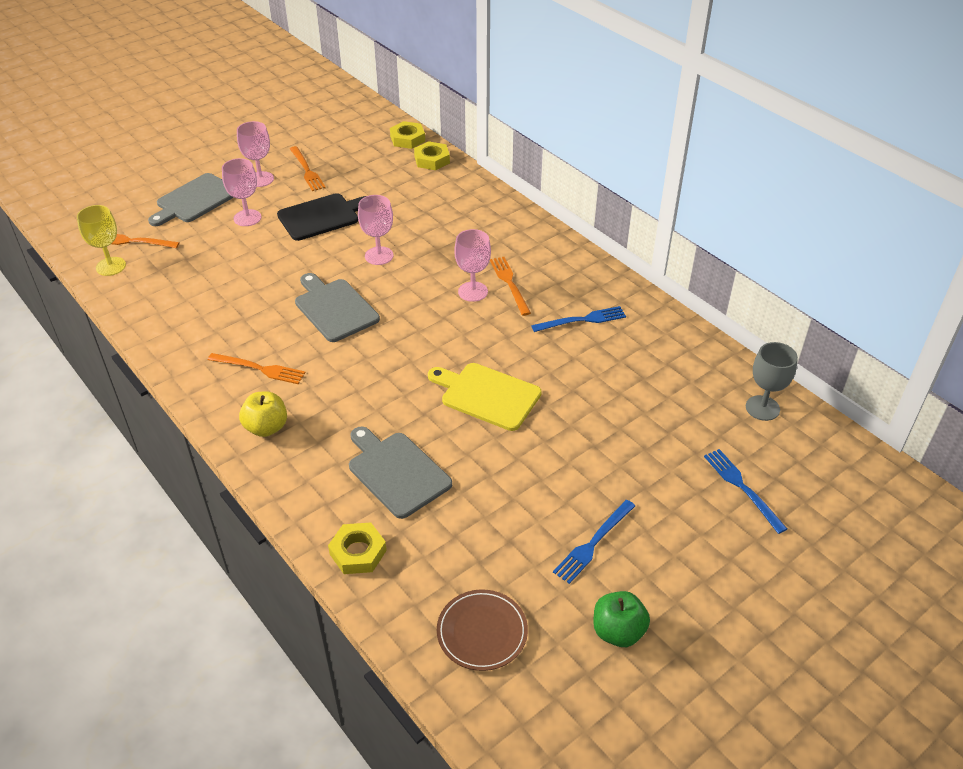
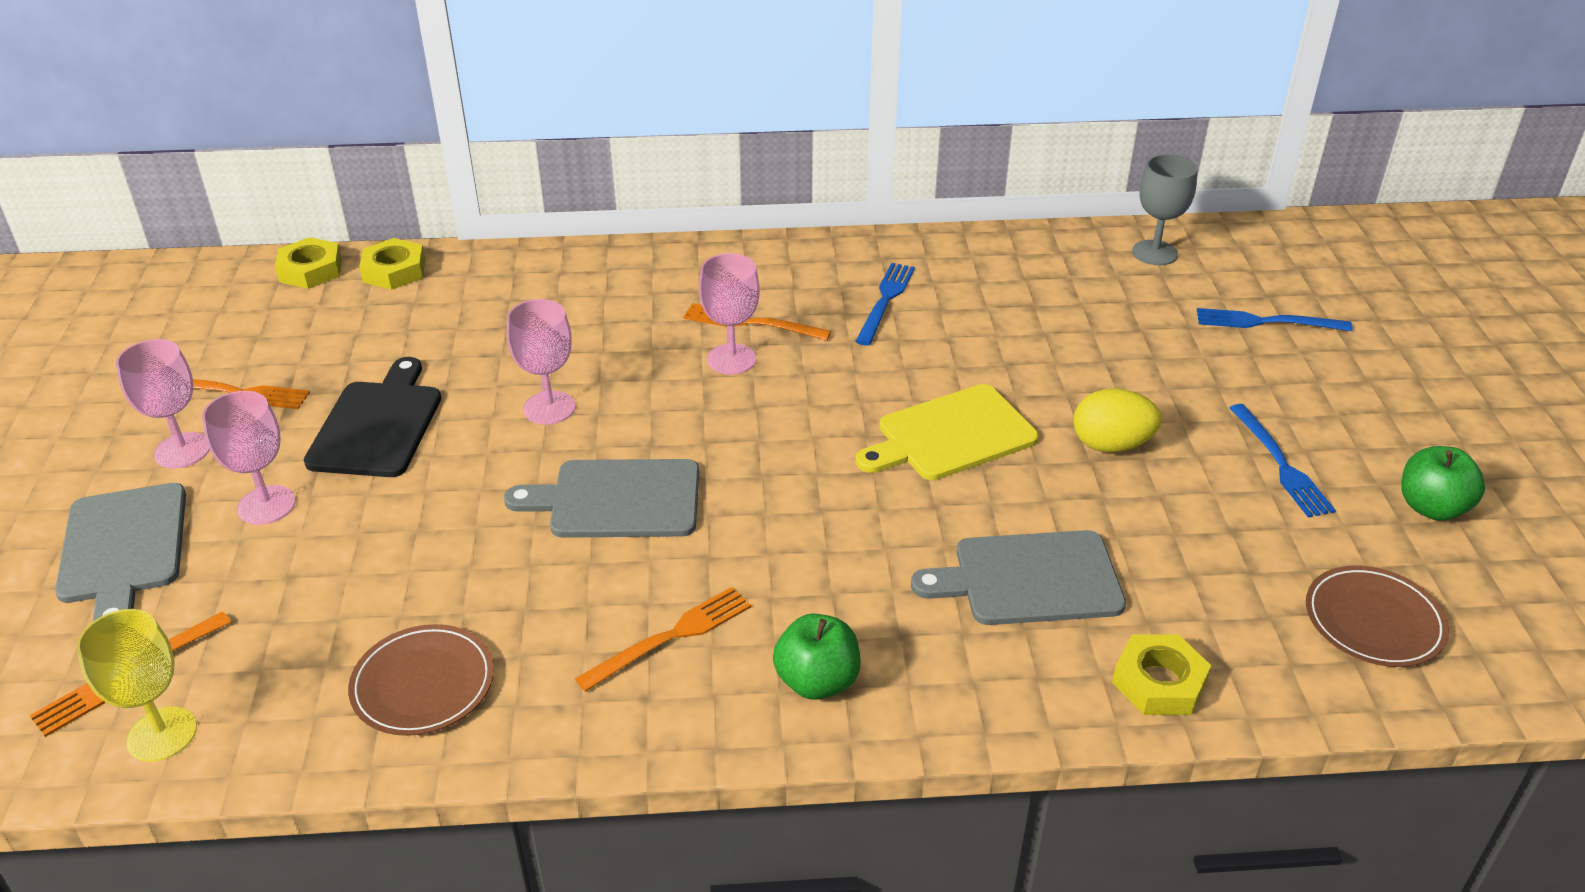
camera: 55 degrees left, 5 degrees down
yellow apple [239,391,287,437] -> green apple [773,614,861,700]
none -> brown plate [348,624,494,736]
none -> yellow egg [1073,389,1161,452]

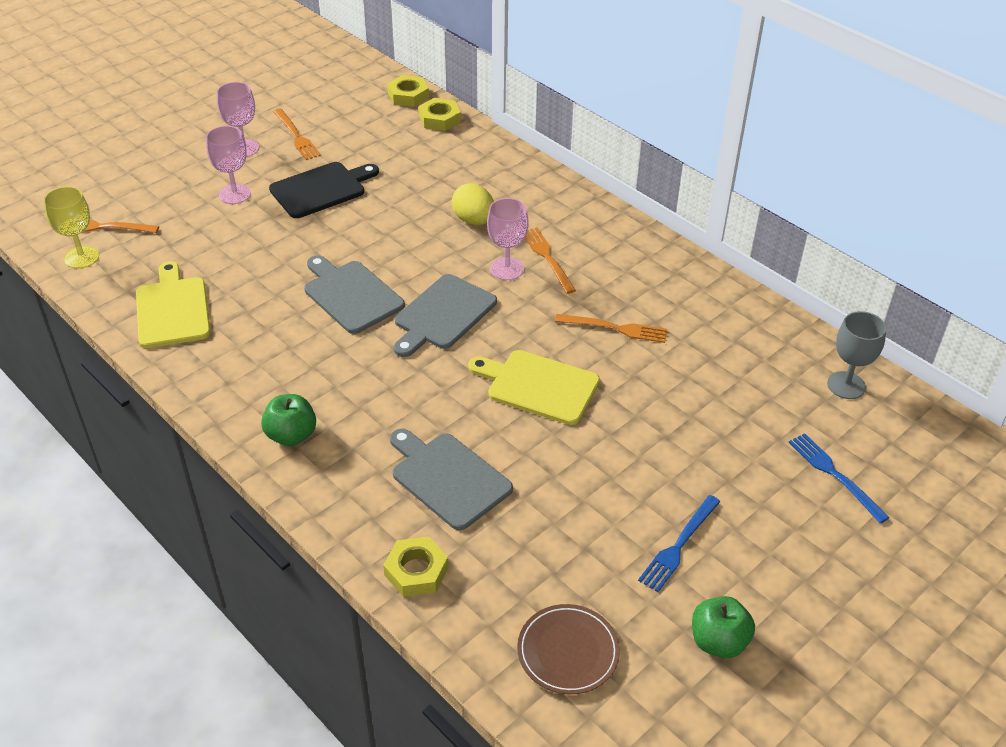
camera: 50 degrees right, 5 degrees up
grey cutting board [55,483,186,621] -> grey cutting board moved to [394,274,497,357]
brown plate [348,624,494,736] -> yellow cutting board [136,261,211,348]
pink goblet [507,299,575,425] -> none
orange fork [575,587,751,692] -> orange fork moved to [555,314,667,343]
blue fork [855,263,915,346] -> none
yellow egg [1073,389,1161,452] -> yellow egg moved to [452,183,494,225]

